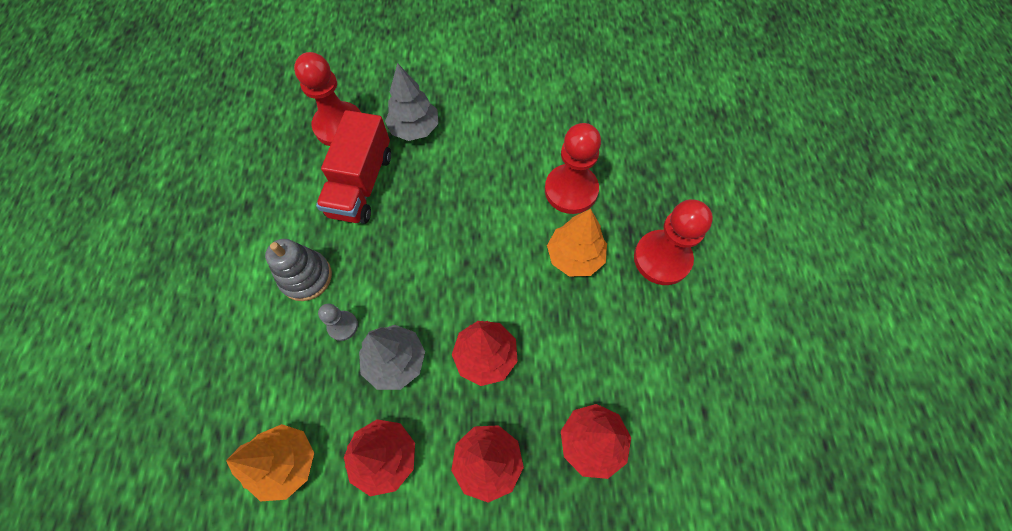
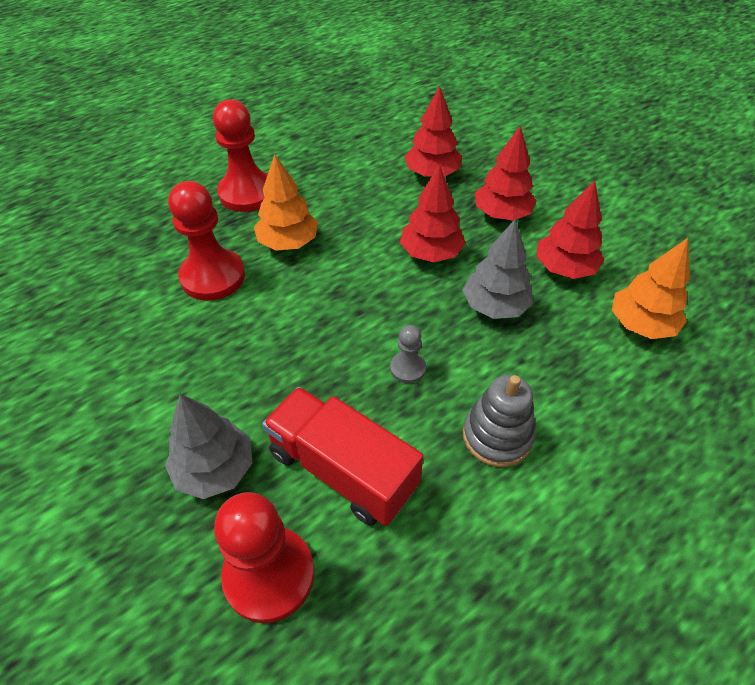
camera: 125 degrees left, 15 degrees down
red truck [316,110,391,224] -> red truck turned 120 degrees counterclockwise [262,387,423,526]
grey pawn [318,304,358,341] -> grey pawn moved to [390,325,426,384]

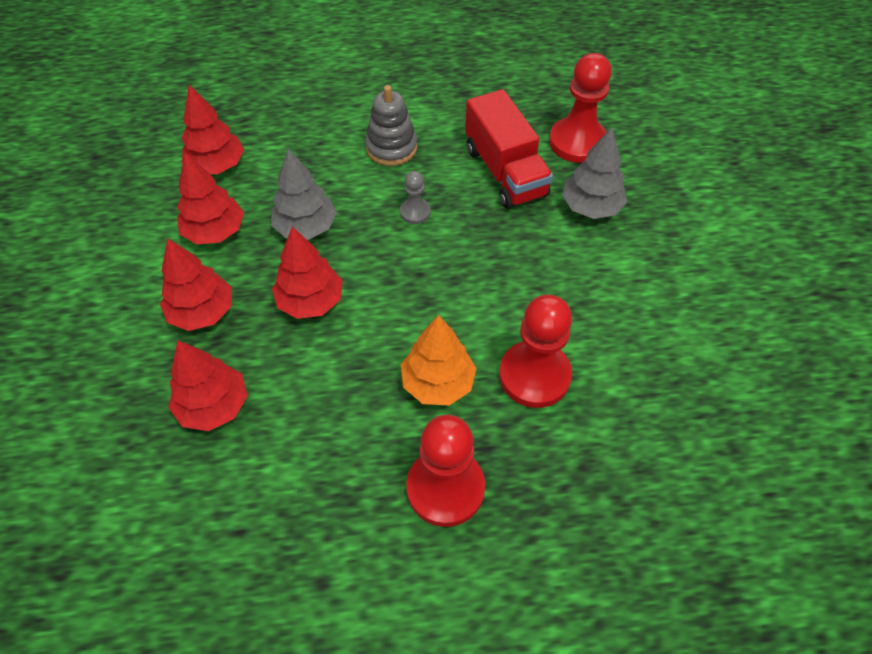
camera: 150 degrees left, 5 degrees up
orange tree [612,238,690,339] -> red tree [182,84,244,174]

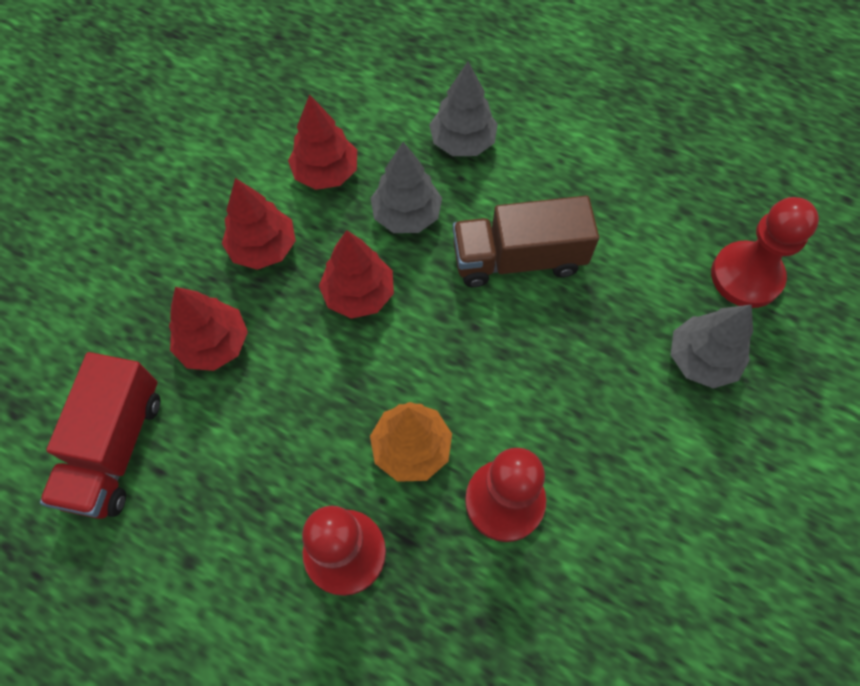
camera: 35 degrees right, 10 degrees up
red tree [182,84,244,174] -> none
grey stacking toy [365,85,417,166] -> none
grey pawn [400,171,431,224] -> brown truck [453,196,599,287]
red truck [465,89,553,209] -> red truck moved to [40,352,160,519]
none -> grey tree [429,62,498,156]

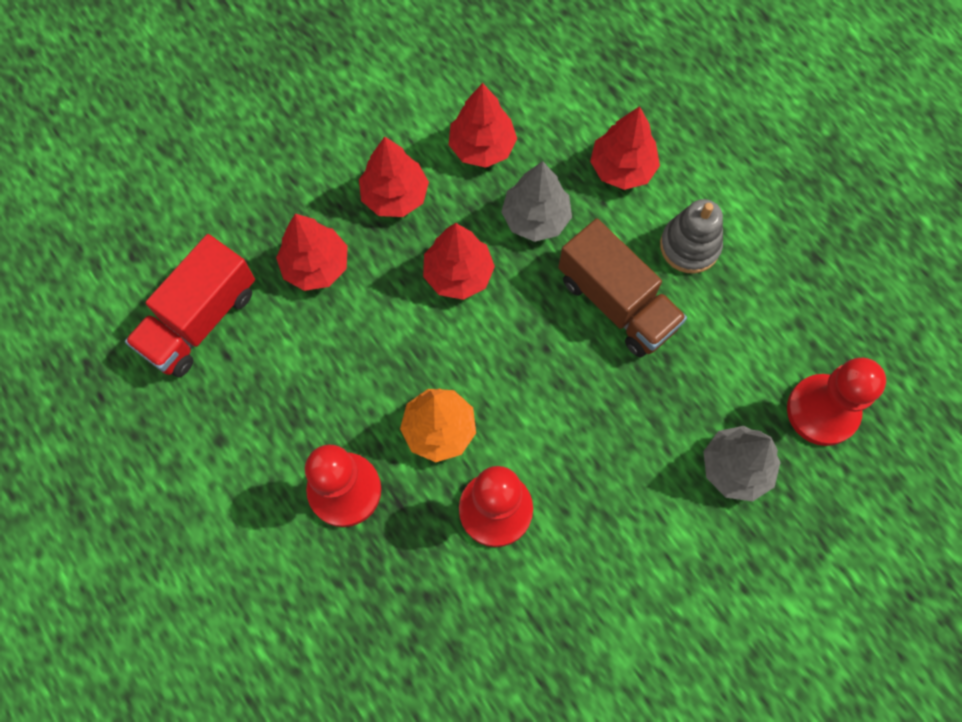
camera: 25 degrees right, 5 degrees up
grey tree [429,62,498,156] -> red tree [590,106,660,190]
brown truck [453,196,599,287] -> brown truck turned 150 degrees counterclockwise [558,218,687,358]
none -> grey stacking toy [660,199,723,273]

